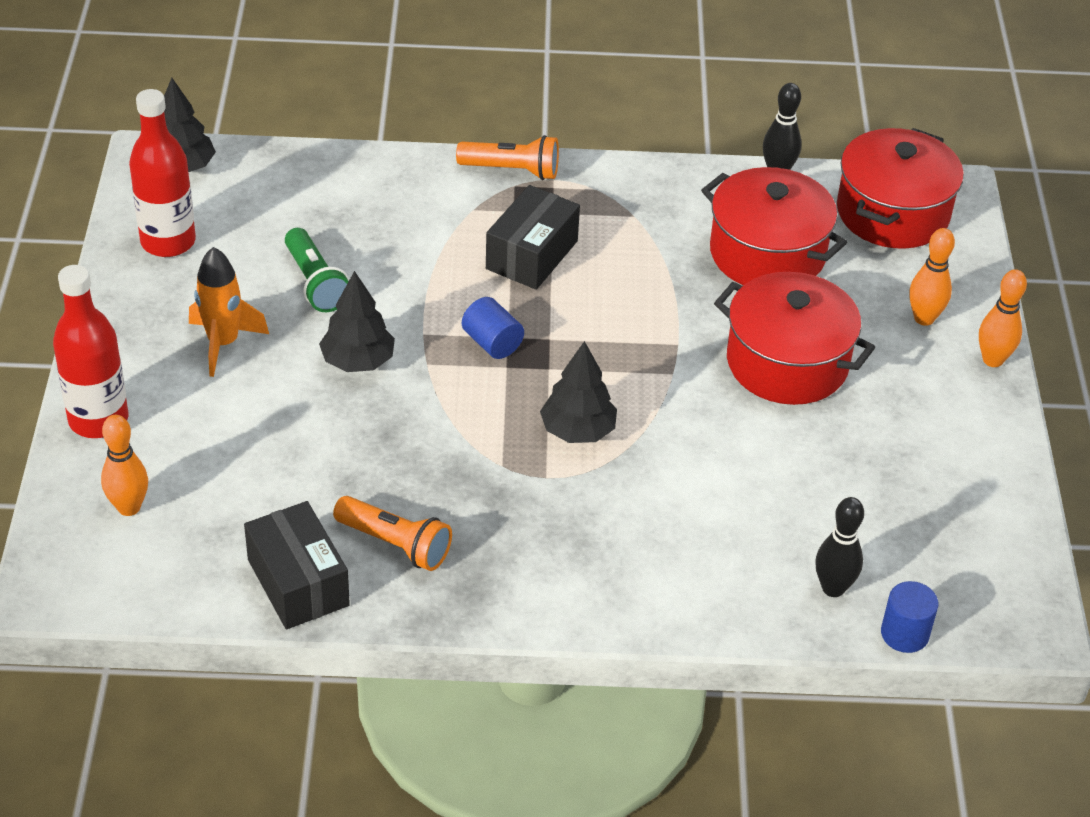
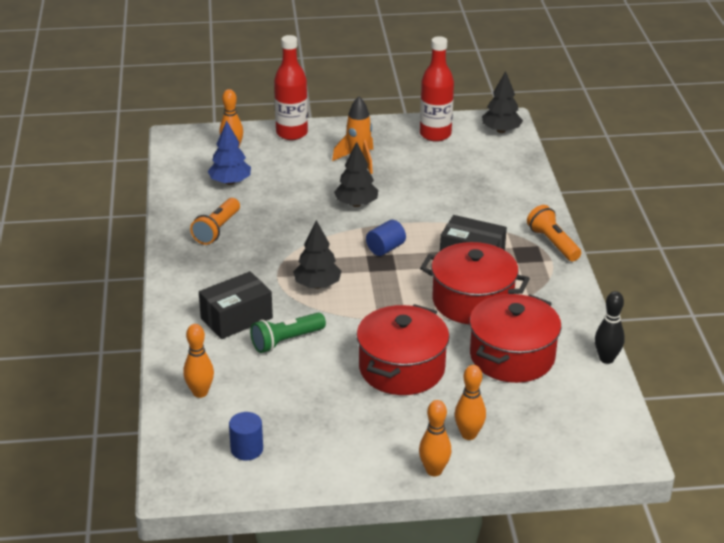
camera: 85 degrees right, 10 degrees down
black box [244,501,350,629] -> black box moved to [199,271,273,339]
green flashlight [285,228,349,312] -> green flashlight moved to [250,312,326,353]
orange flashlight [456,135,559,180] -> orange flashlight turned 150 degrees clockwise [527,205,581,261]
black bowling pin [815,497,864,597] -> orange bowling pin [183,324,214,398]
red pot [837,128,964,249] -> red pot moved to [420,242,530,324]
blue cylinder [881,581,938,653] -> blue cylinder moved to [229,412,263,460]
none -> blue tree [207,121,251,185]

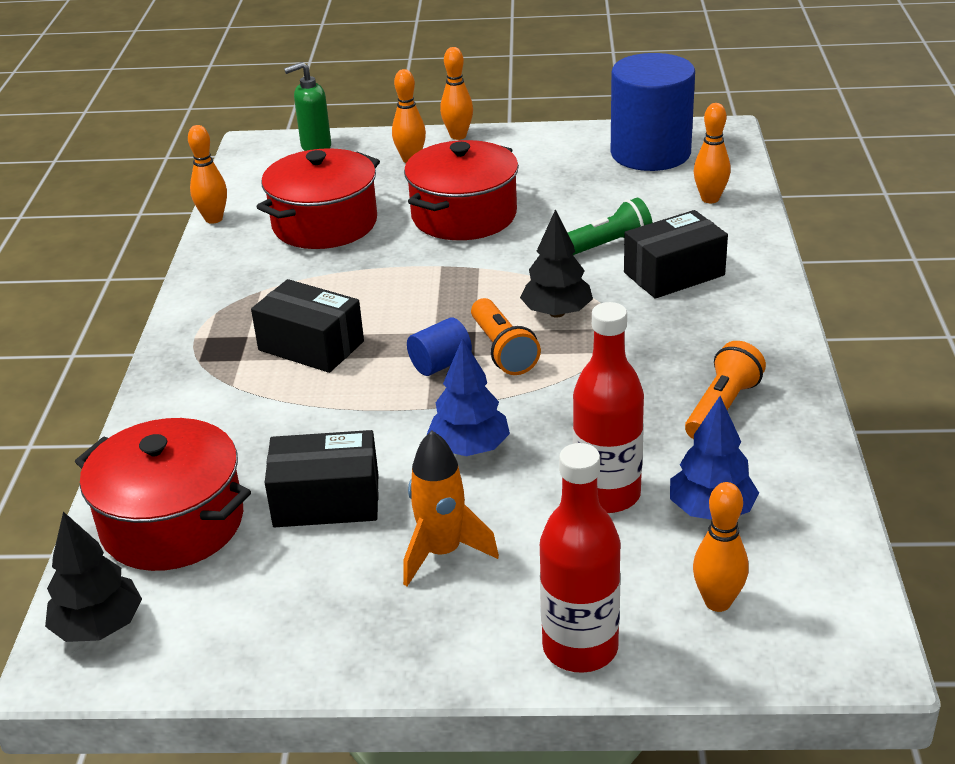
camera: 170 degrees left, 0 degrees up
blue cylinder [229,412,263,460] -> blue cylinder [611,53,695,171], size x2.30
black tree [334,142,378,207] -> blue tree [427,338,510,456]
red bottle [420,36,454,142] -> red bottle moved to [573,302,644,513]
red pot [420,242,530,324] -> red pot moved to [75,418,251,571]
orange flashlight [527,205,581,261] -> orange flashlight moved to [471,298,541,375]
black bowling pin [595,291,625,364] -> orange bowling pin [188,125,227,224]
none -> black box [265,430,379,527]
none -> green soap dispenser [284,62,331,151]

